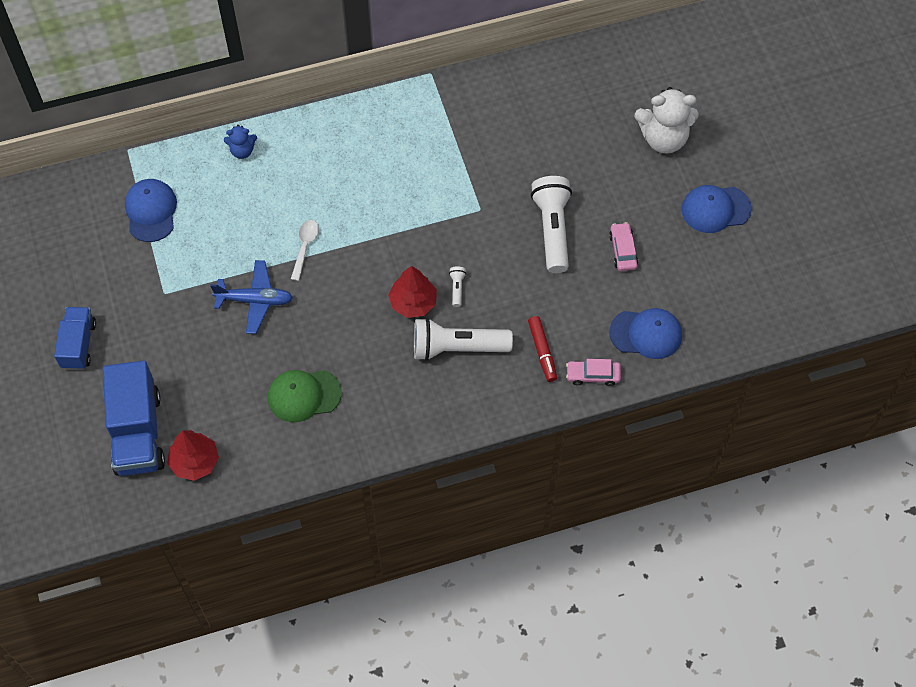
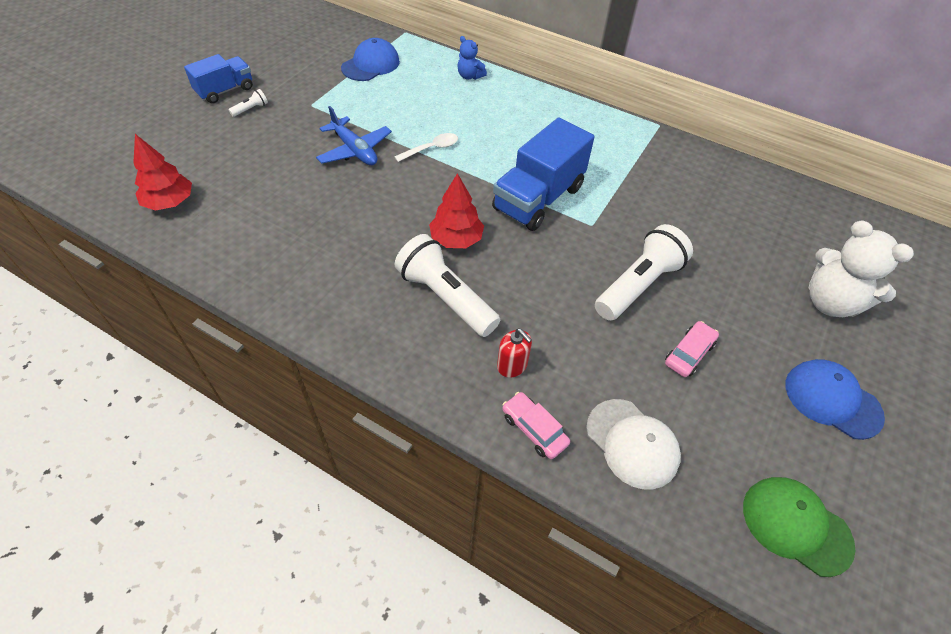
camera: 45 degrees right, 10 degrees down
blue truck [103,360,165,476] -> blue truck moved to [492,118,594,231]
green cap [268,370,342,422] -> green cap moved to [743,477,855,577]
white flashlight [449,266,466,307] -> white flashlight moved to [229,89,268,117]
red marker [528,316,557,382] -> red soap dispenser [497,329,532,378]
blue cap [609,308,682,359] -> white cap [586,399,681,490]

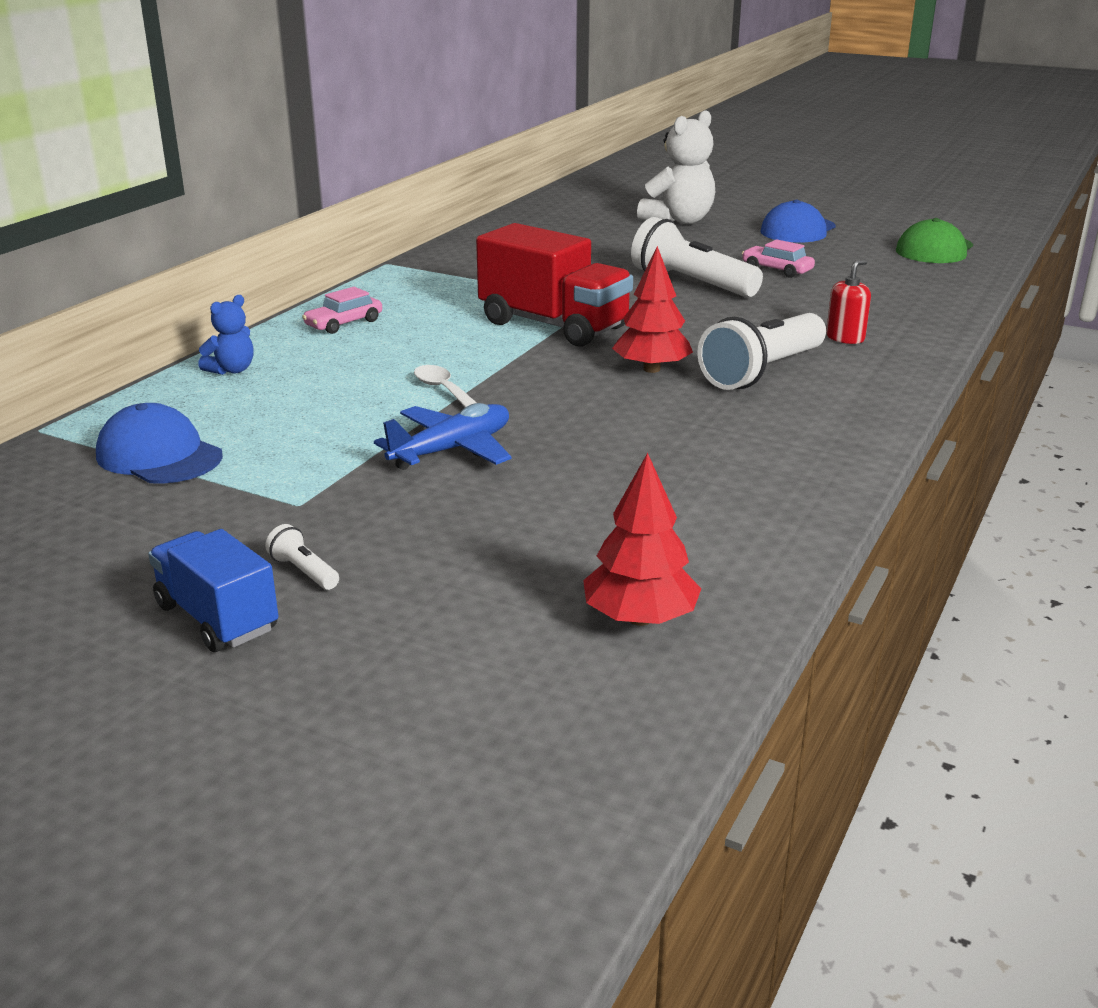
camera: 90 degrees left, 25 degrees down
blue truck [492,118,594,231] -> red truck [476,223,633,347]
pink car [502,392,570,459] -> pink car moved to [302,287,382,334]
white cap [586,399,681,490] -> none

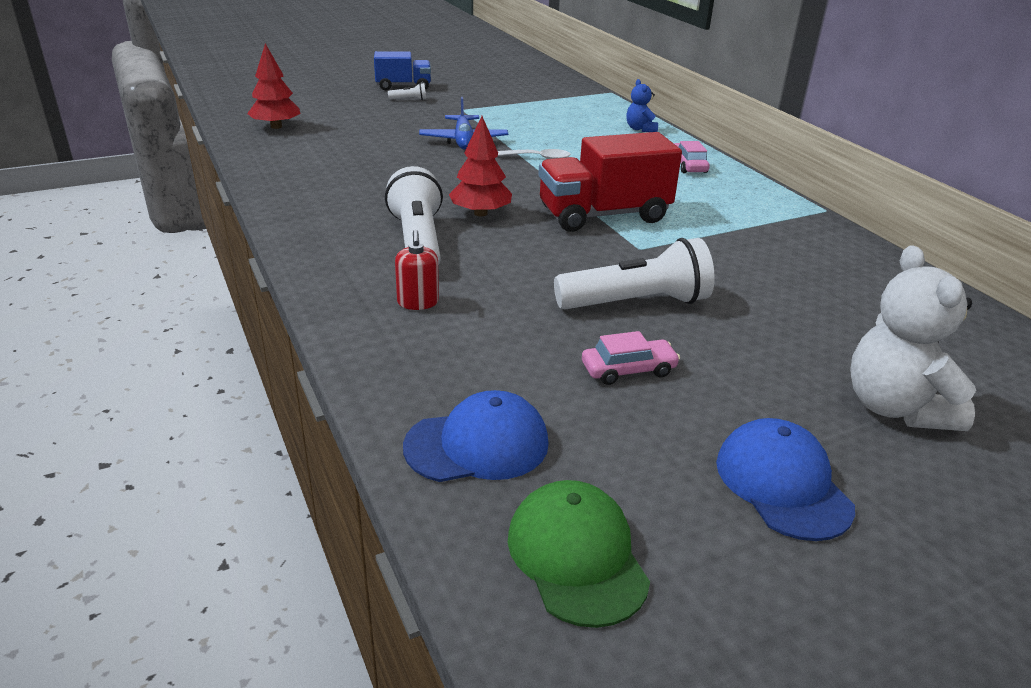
camera: 125 degrees right, 5 degrees up
blue cap [96,403,223,484] -> blue cap moved to [403,390,549,482]

